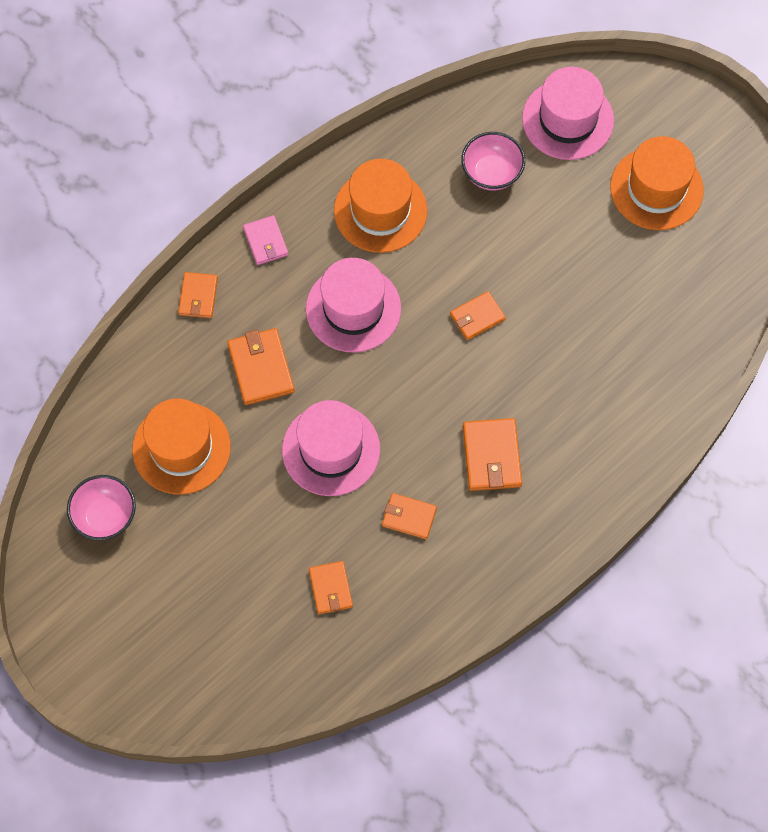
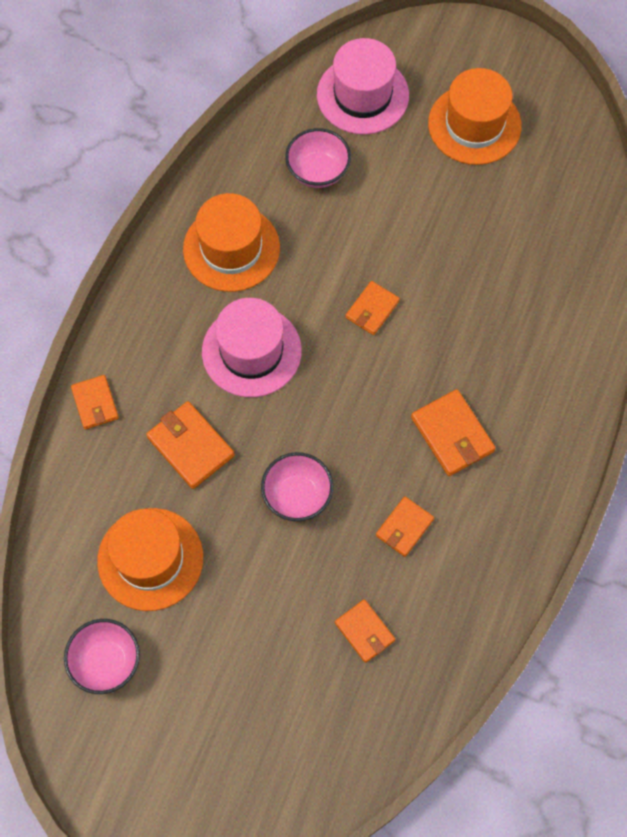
camera: 25 degrees left, 0 degrees up
pink wallet [243,215,288,265] -> none
pink hat [282,400,380,496] -> pink bowl [261,452,333,521]
orange wallet [382,493,437,539] -> orange wallet turned 45 degrees counterclockwise [376,497,434,557]

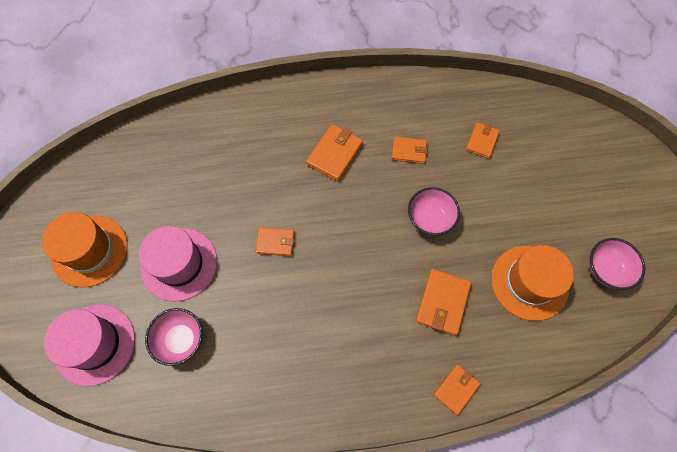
camera: 120 degrees left, 0 degrees up
orange hat [183,193,280,292] -> none
pink hat [202,298,302,397] -> pink hat moved to [139,226,217,302]

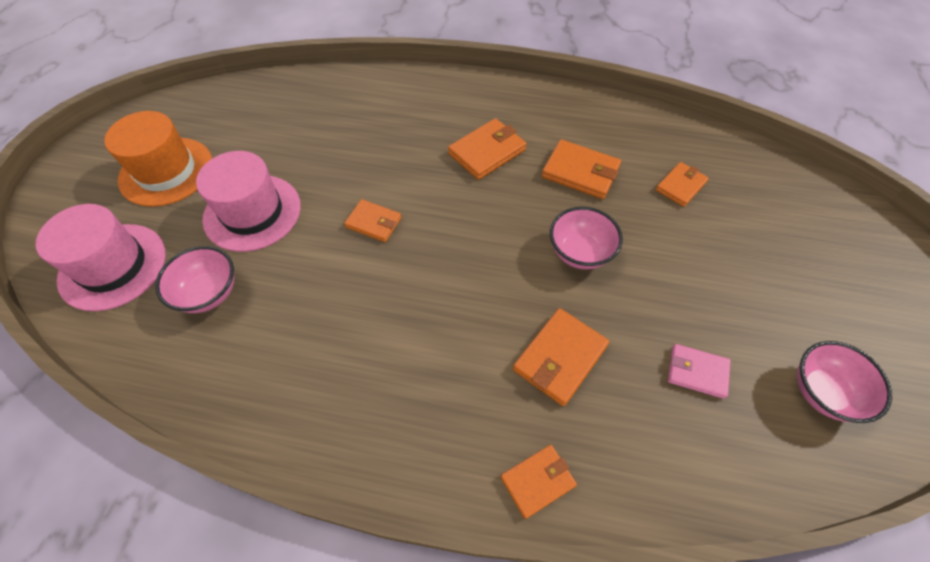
camera: 20 degrees right, 10 degrees down
orange wallet [392,137,428,164] -> orange wallet [542,139,621,199], size x1.51
orange hat [491,245,574,321] -> pink wallet [668,344,731,399]

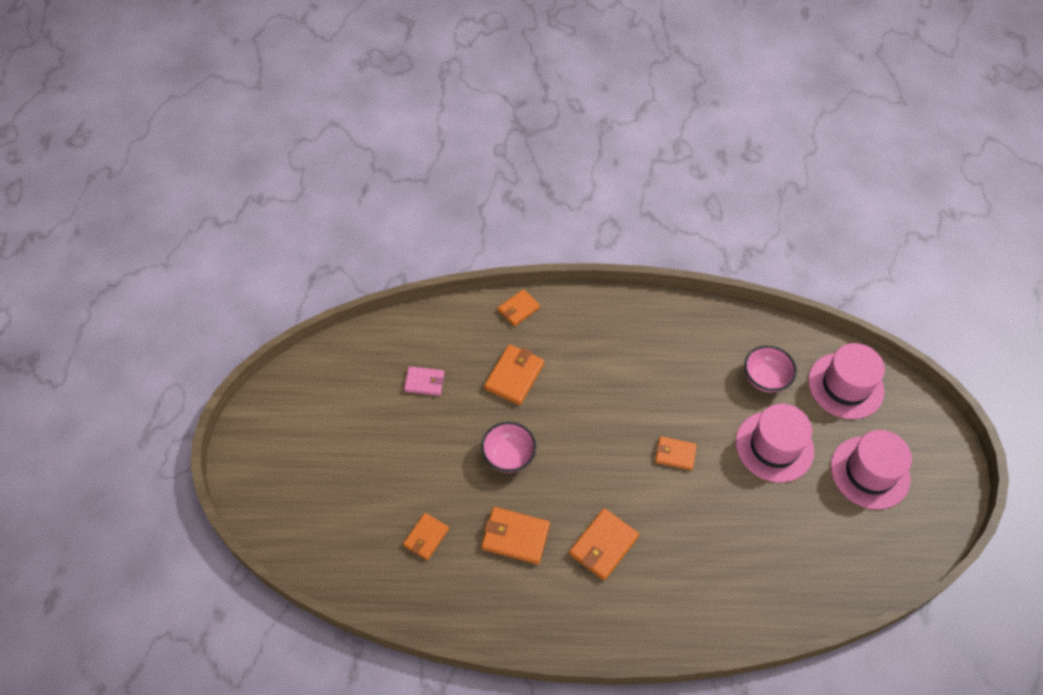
camera: 165 degrees right, 0 degrees up
orange hat [104,111,212,207] -> pink hat [831,430,912,510]
pink bowl [797,341,892,423] -> none

